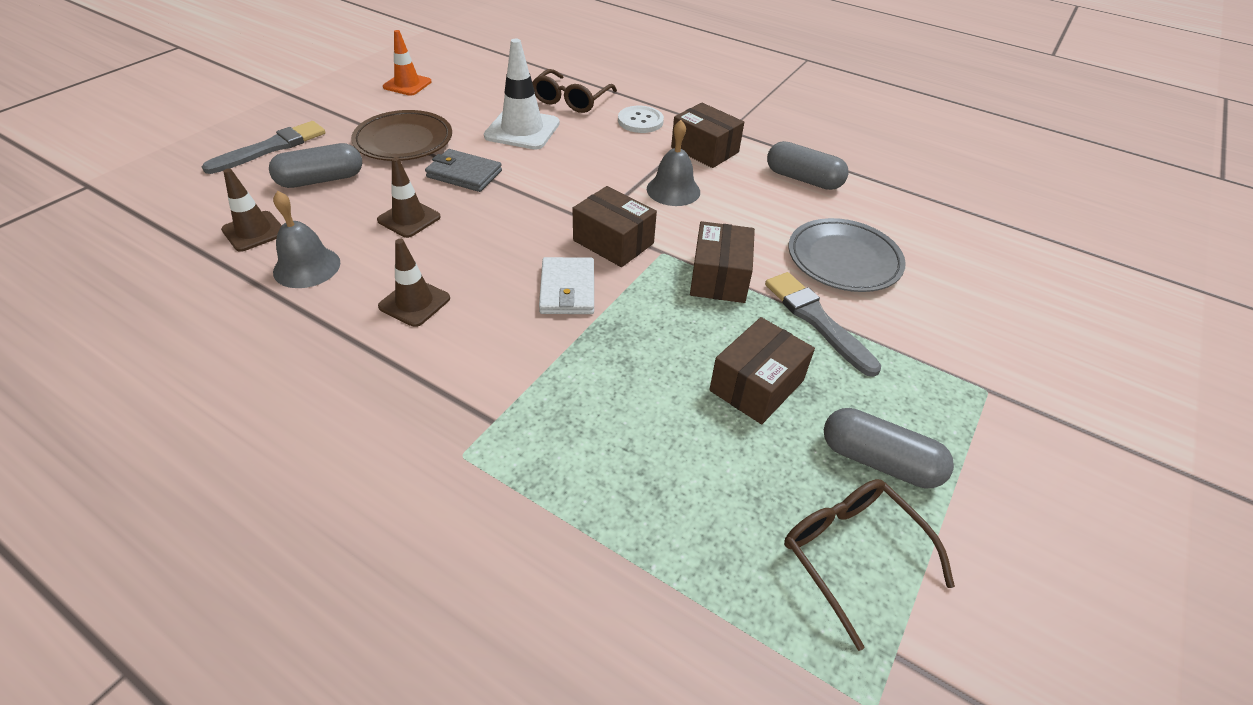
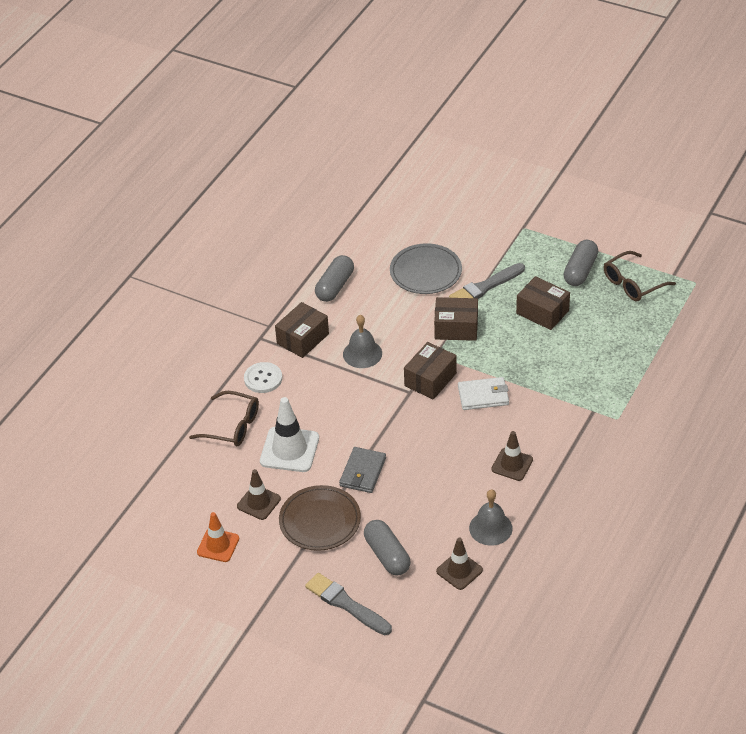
camera: 90 degrees left, 0 degrees up
brown traffic cone [377,157,441,238] -> brown traffic cone moved to [237,469,281,520]

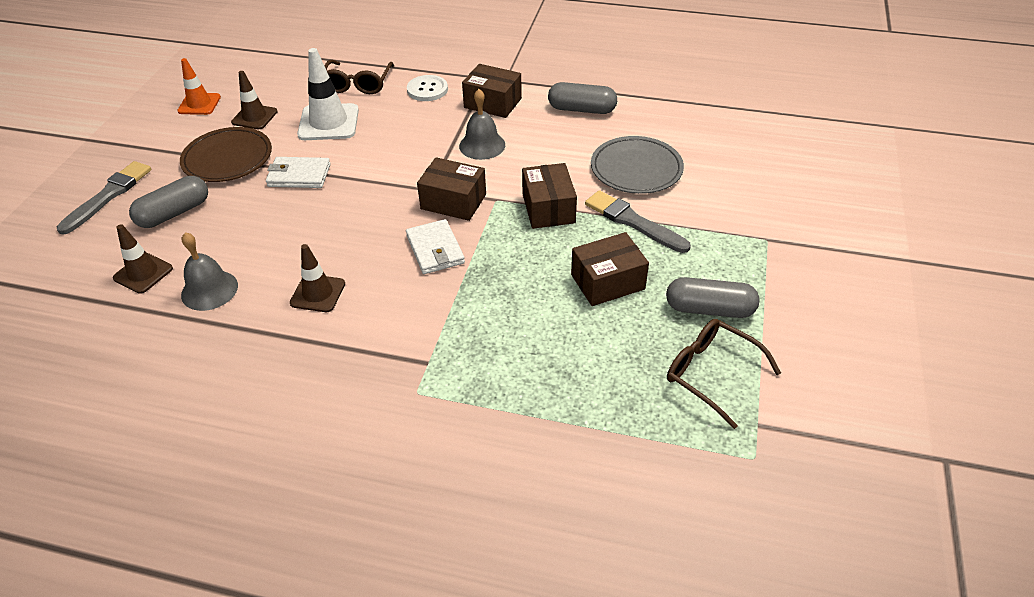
camera: 75 degrees right, 0 degrees up
grey wallet [339,447,386,493] -> white wallet [266,157,330,188]
brown box [516,276,570,330] -> brown box turned 45 degrees clockwise [571,232,649,306]

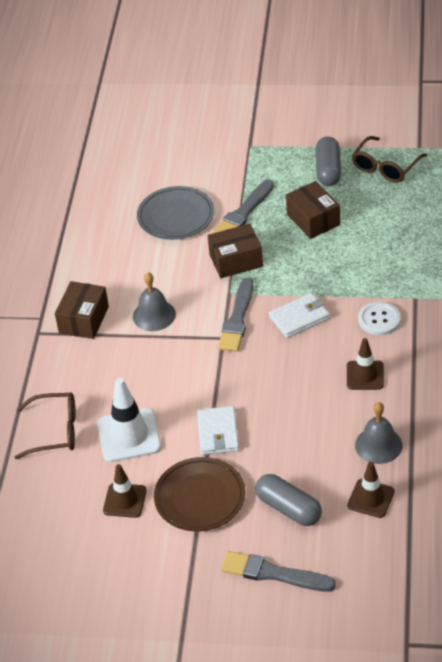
camera: 95 degrees left, 0 degrees up
orange traffic cone [177,58,221,115] -> none
white button [407,75,448,101] -> white button moved to [358,302,401,335]
brown box [417,157,486,221] -> grey brush [218,278,253,352]
grey capsule [548,82,617,114] -> none

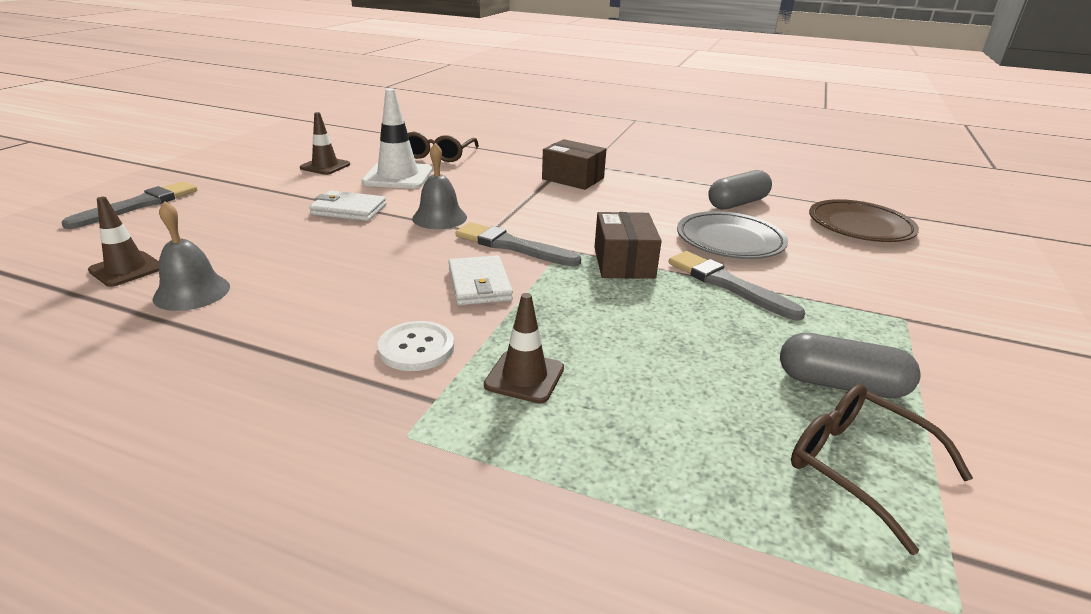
camera: 100 degrees right, 15 degrees down
grey bell [133,272,176,331] -> grey bell moved to [412,143,467,229]
brown plate [154,457,246,531] -> brown plate moved to [809,199,919,242]
grey capsule [255,474,322,526] -> grey capsule moved to [708,170,772,210]
brown box [286,181,340,239] -> none
brown traffic cone [347,338,384,390] -> brown traffic cone moved to [484,293,564,403]

